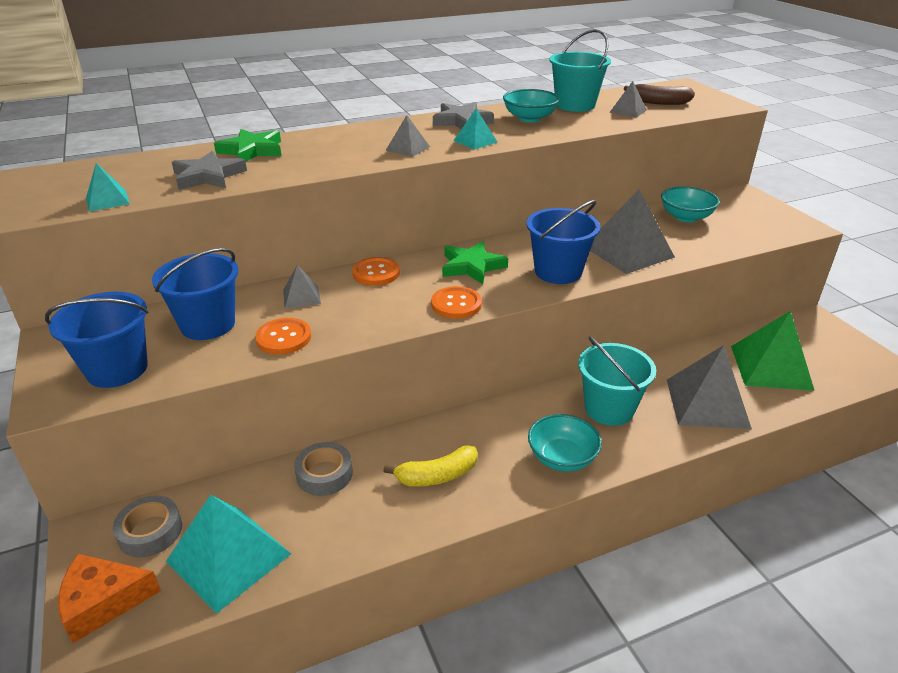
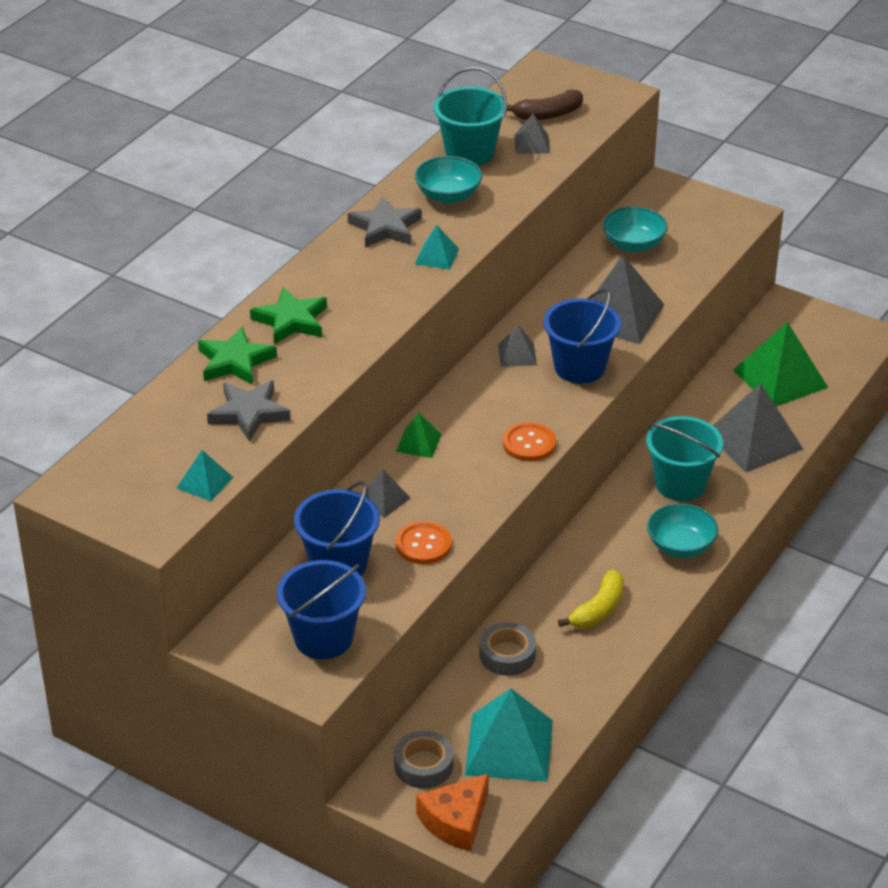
camera: 35 degrees left, 5 degrees up
orange button [352,257,400,286] -> green pyramid [396,413,442,458]
grey pyramid [385,115,430,157] -> grey pyramid moved to [498,325,537,367]
green star [442,241,508,284] -> green star moved to [250,287,327,344]

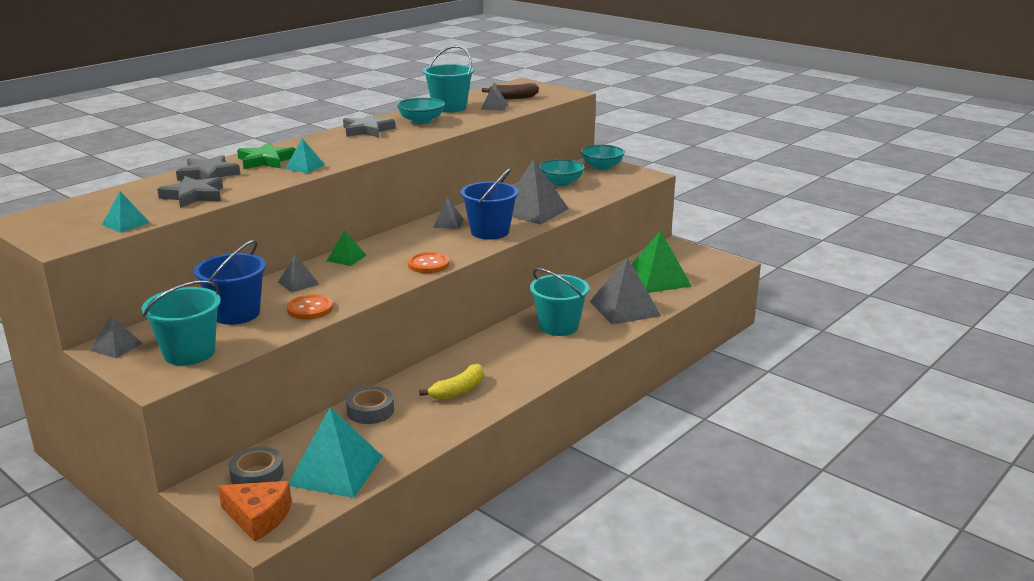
camera: 10 degrees right, 15 degrees down
green star [198,326,277,385] -> grey star [176,155,240,181]
blue bucket [277,560,366,659] -> turquoise bucket [142,281,221,366]
turquoise pyramid [415,225,459,270] -> turquoise pyramid moved to [285,138,325,173]
orange cheese [416,773,489,851] -> orange cheese turned 120 degrees counterclockwise [218,481,292,542]
turquoise bowl [647,503,718,558] -> turquoise bowl moved to [581,145,625,170]
none -> grey pyramid [91,315,143,358]

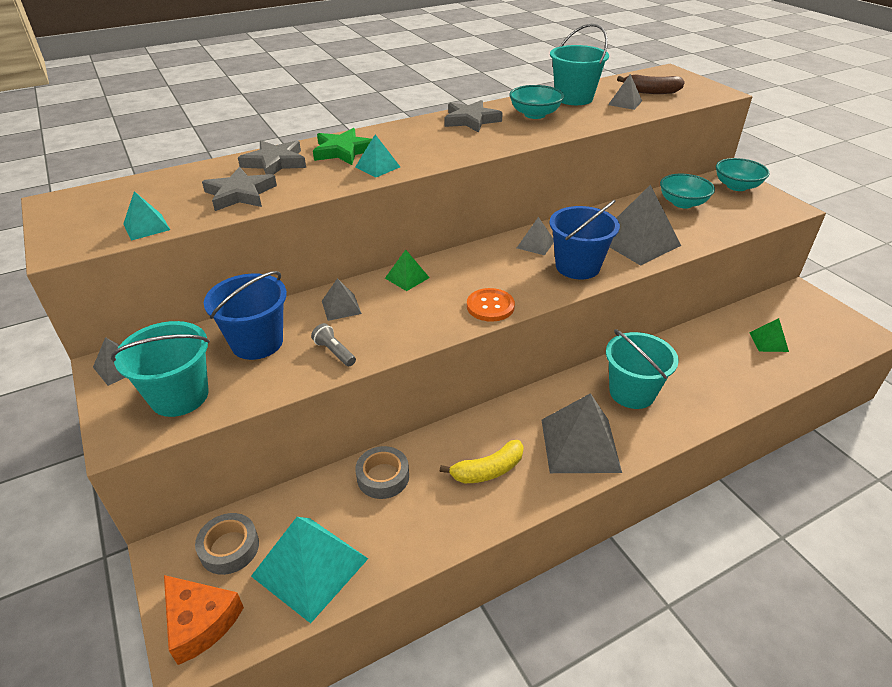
camera: 20 degrees right, 15 degrees up
orange button [287,294,333,319] -> grey flashlight [311,323,356,366]
grey pyramid [590,257,661,325] -> grey pyramid moved to [542,393,622,473]
green pyramid [632,230,692,293] -> green pyramid [749,318,789,352], size x0.50

